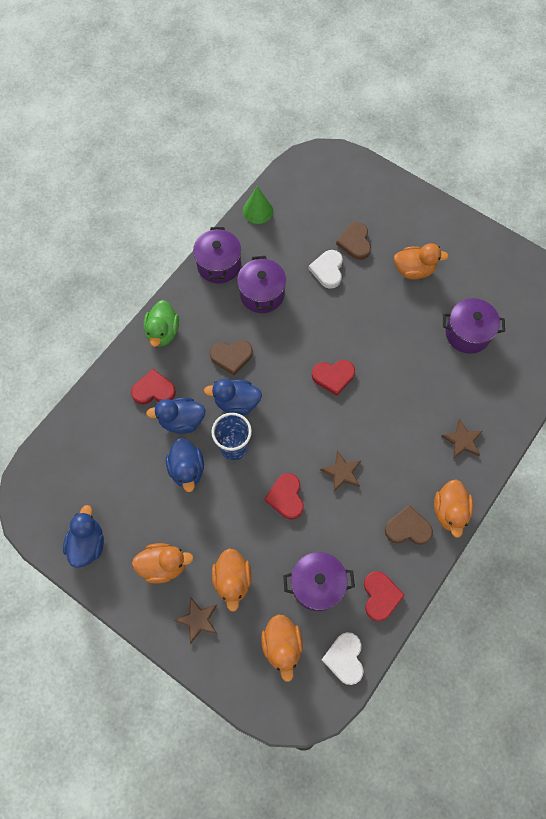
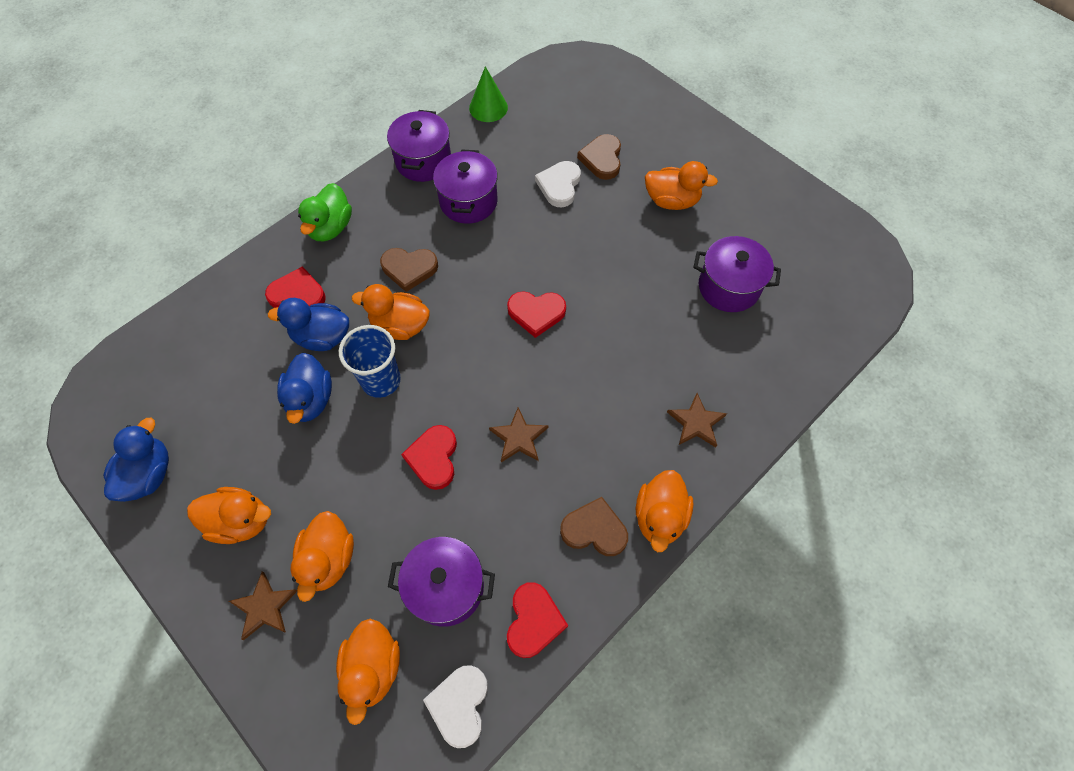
camera: 10 degrees right, 5 degrees down
blue duck [204,379,262,415] -> orange duck [352,284,430,340]

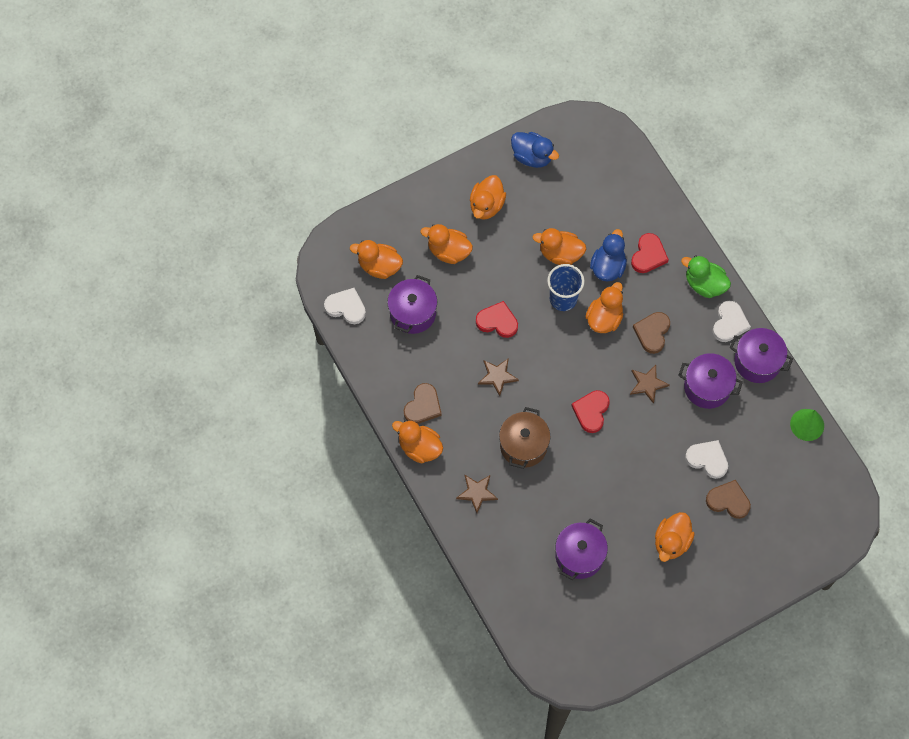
camera: 105 degrees right, 5 degrees up
brown star [229,571,297,640] -> brown star moved to [630,365,670,404]
blue duck [277,353,332,424] -> orange duck [532,228,586,265]
red heart [507,582,568,658] -> none
none -> brown pot [499,407,550,469]
none -> white heart [713,301,751,342]

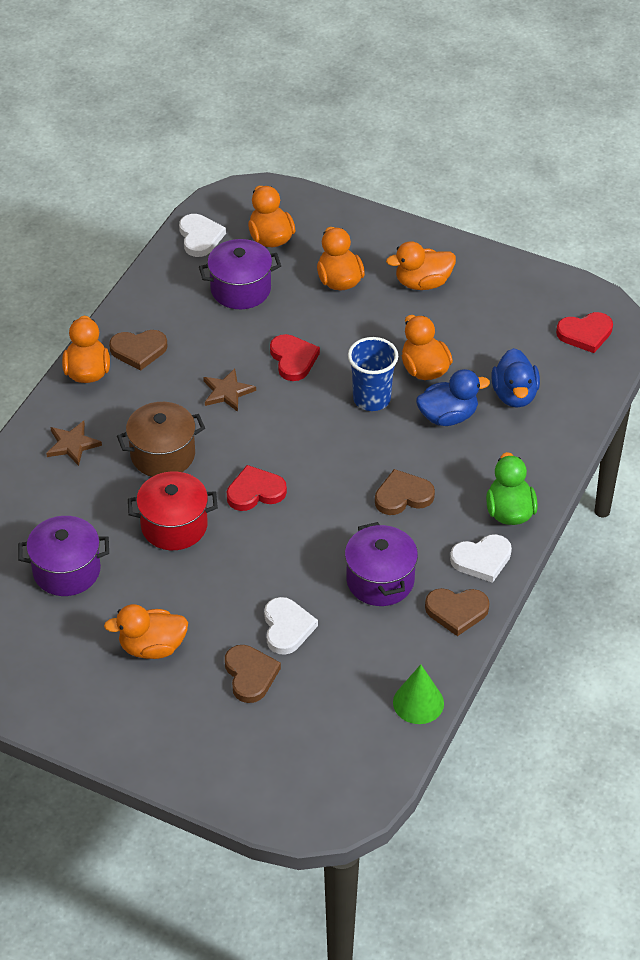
camera: 55 degrees right, 20 degrees down
blue duck [511,132,559,168] -> blue duck moved to [491,348,540,408]
orange duck [585,282,623,333] -> none
brown star [630,365,670,404] -> none
red heart [631,233,669,273] -> red heart moved to [556,312,613,353]
purple pot [730,328,793,383] -> brown heart [425,588,490,636]
none -> red pot [128,472,218,550]

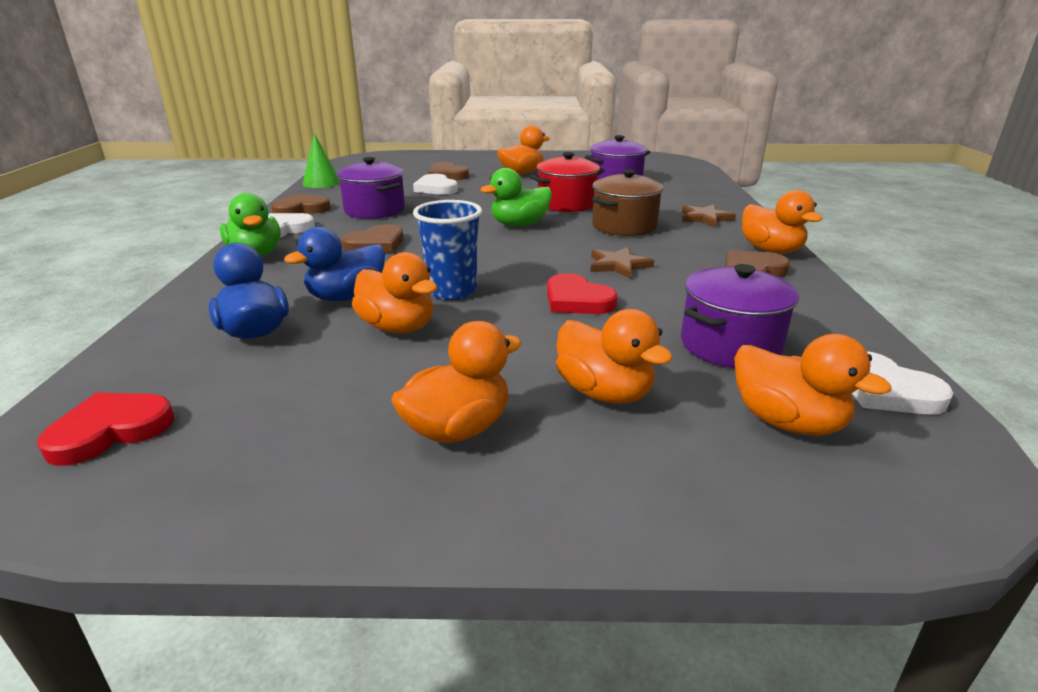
camera: 155 degrees right, 20 degrees down
red heart [227,465,287,511] -> green duck [480,168,552,227]

